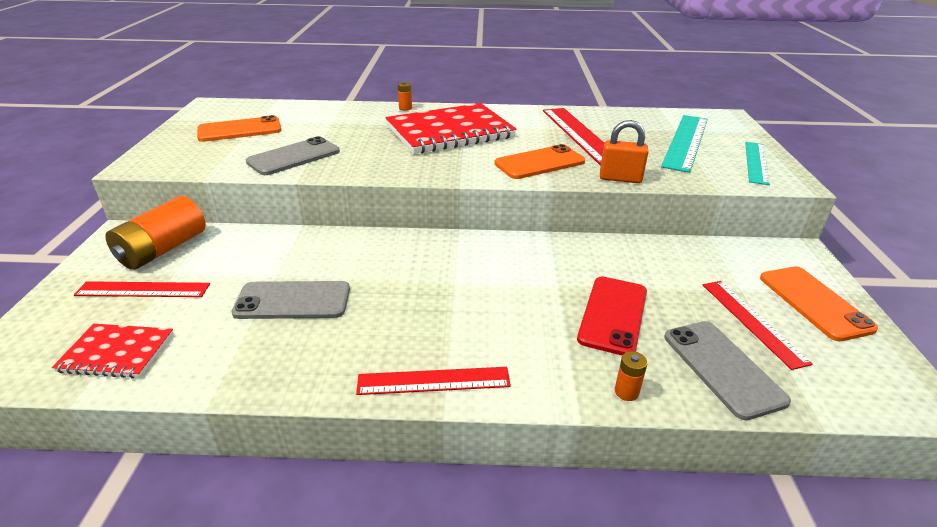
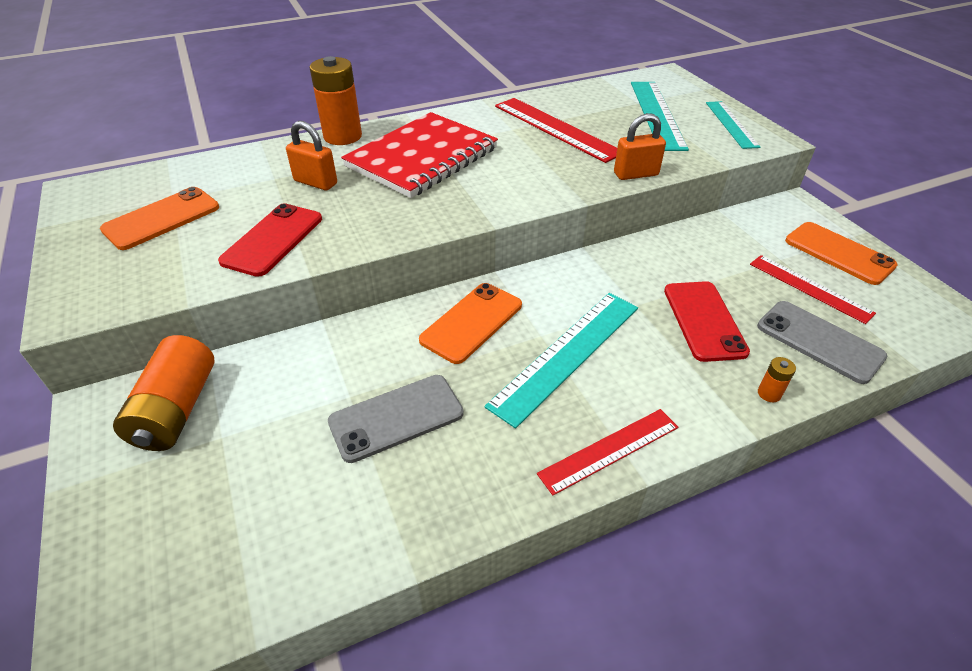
camera: 25 degrees left, 10 degrees up
red notebook [52,324,174,378] -> none
red ruler [74,281,210,297] -> none
grey phone [246,136,340,175] -> red phone [218,203,322,277]
orange battery [398,82,412,111] -> orange battery [309,56,362,145], size x2.36
orange phone [494,144,585,179] -> orange phone moved to [419,283,522,364]
none -> orange padlock [286,121,337,190]
none -> turquoise ruler [485,293,638,428]

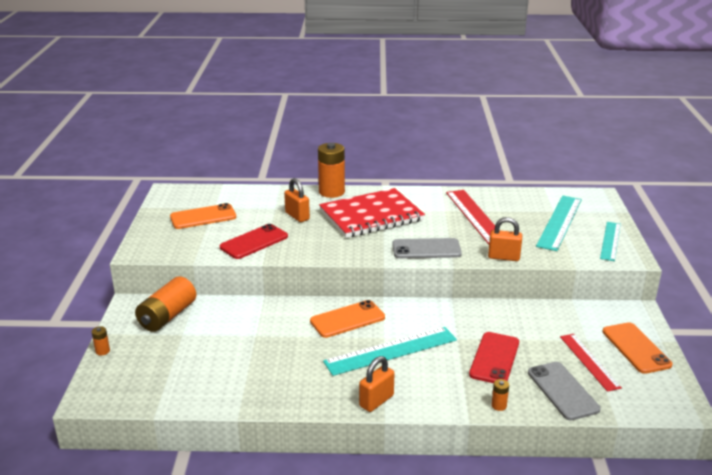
camera: 25 degrees right, 15 degrees down
grey phone [328,375,464,463] -> grey phone moved to [392,238,462,259]
red ruler [537,409,678,495] -> orange padlock [359,356,394,412]
none -> orange battery [92,326,110,356]

